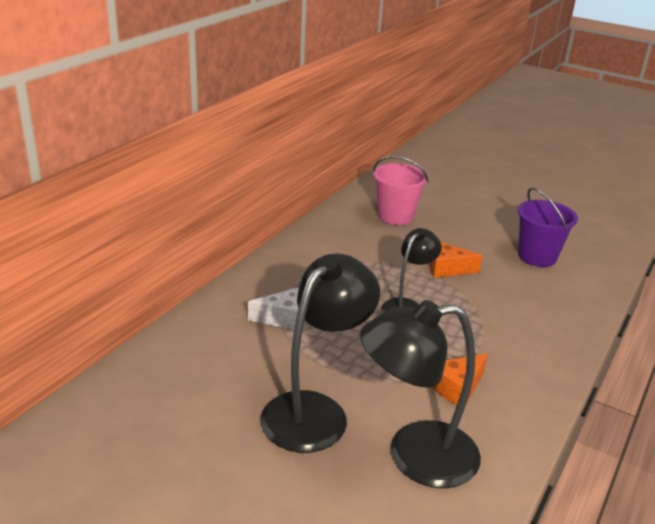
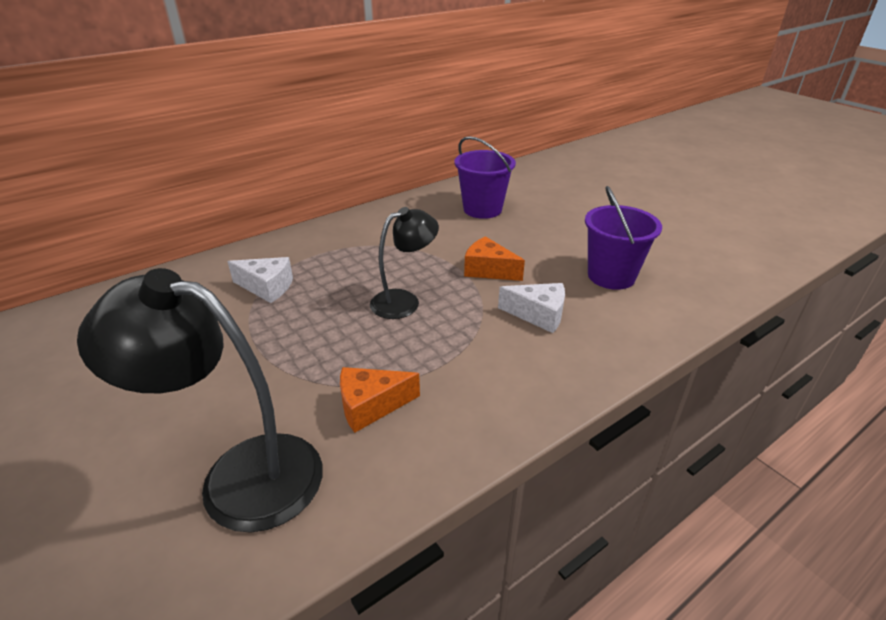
camera: 25 degrees right, 5 degrees up
black lamp [261,253,380,453] -> none
pink bucket [373,156,428,225] -> purple bucket [454,136,516,219]
none -> white cheese [498,283,565,333]

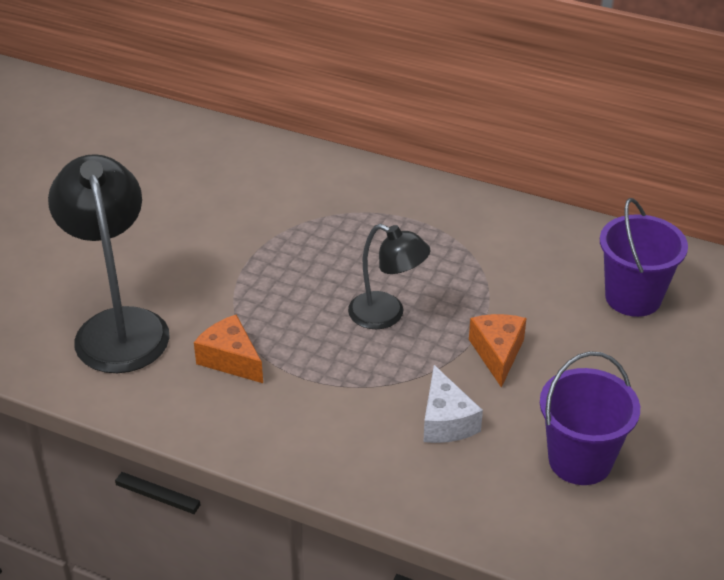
camera: 60 degrees right, 5 degrees up
white cheese [227,257,293,303] -> none

